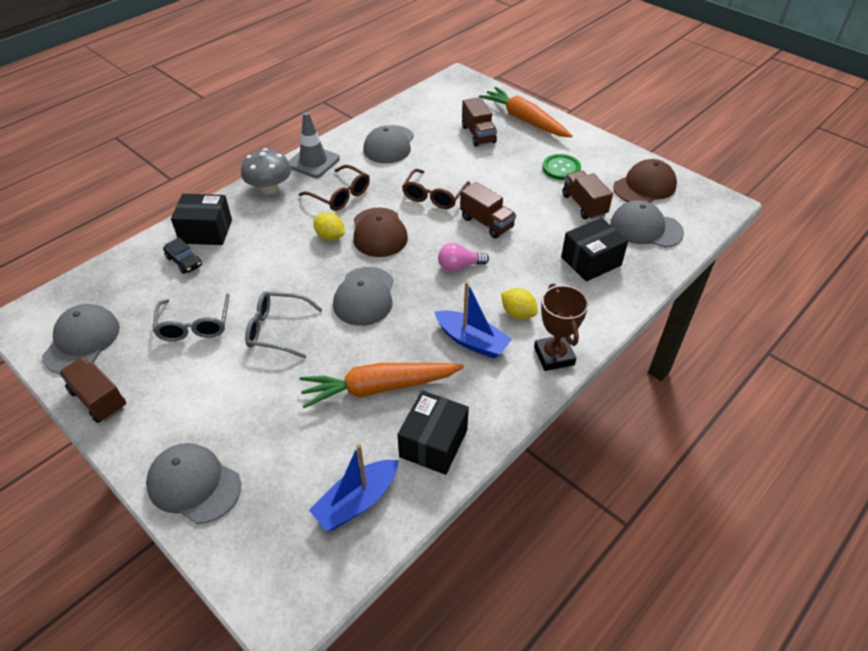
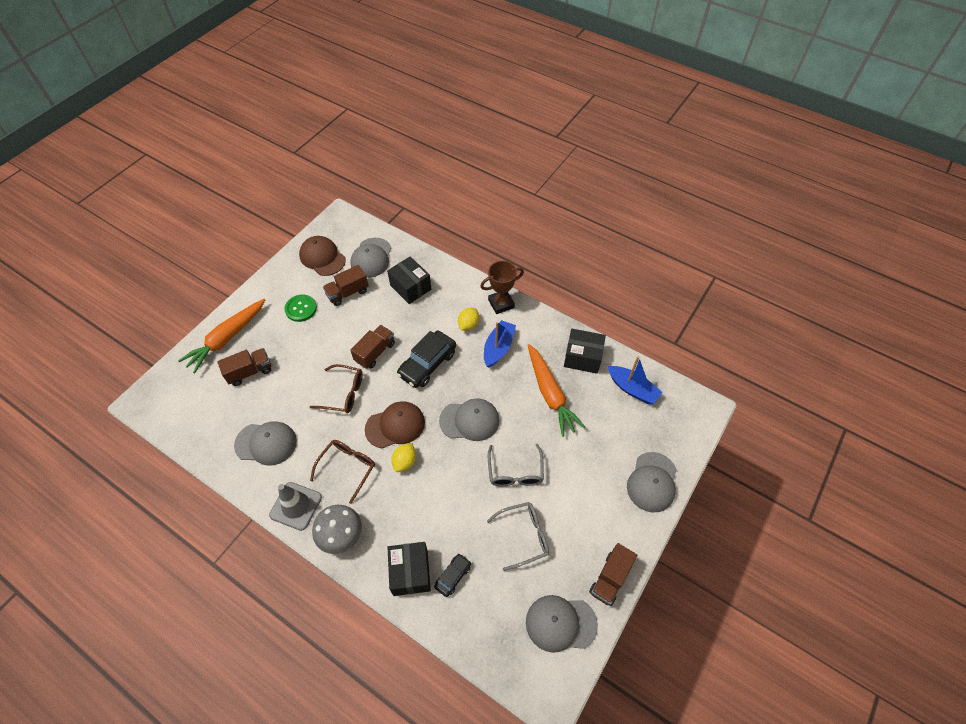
camera: 100 degrees left, 10 degrees up
pink light bulb [438,243,489,272] -> black car [397,331,456,388]

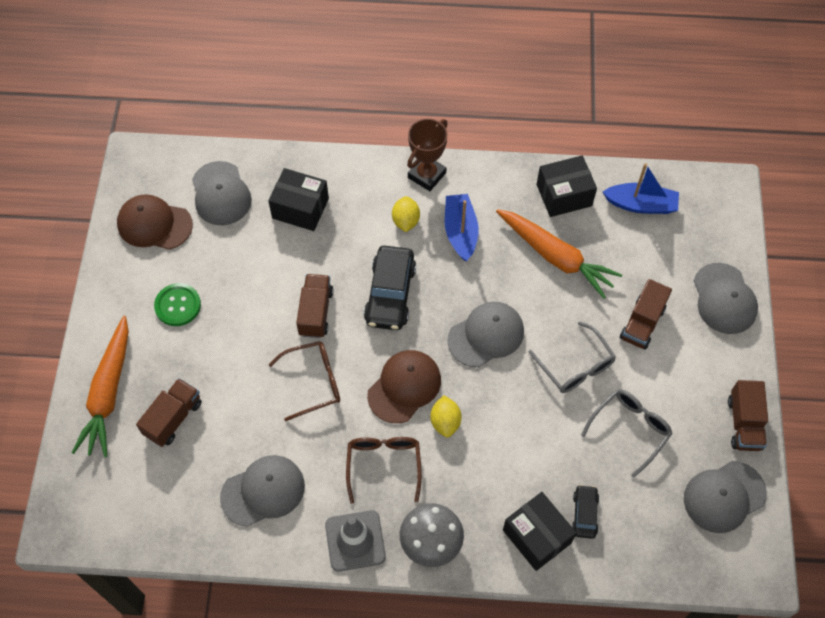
camera: 30 degrees left, 5 degrees up
brown truck [323,265,369,306] -> brown truck moved to [620,279,672,350]

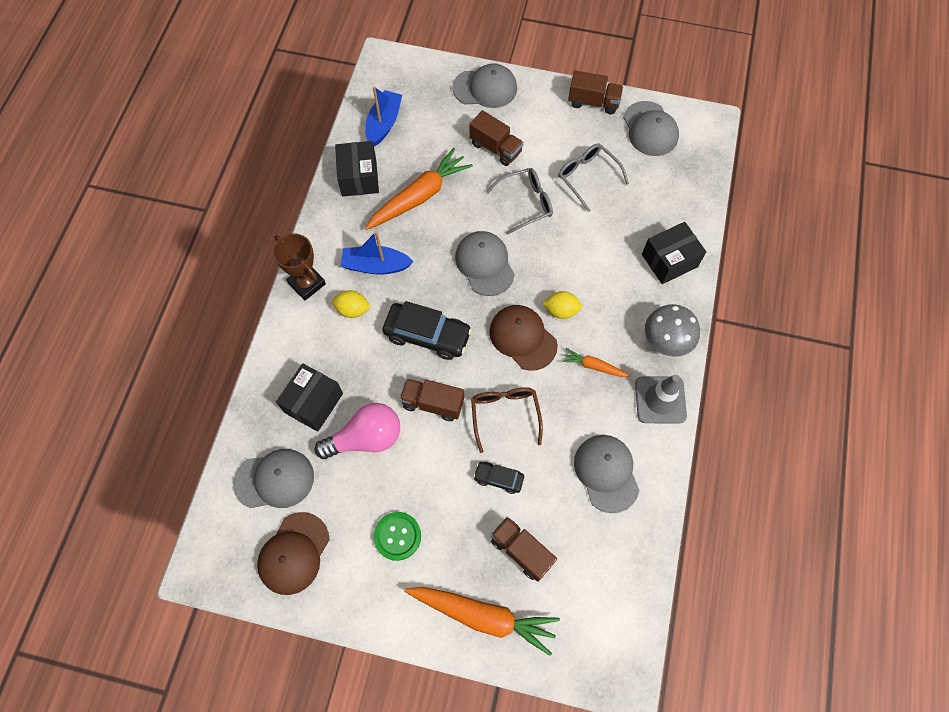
camera: 80 degrees left, 5 degrees up
brown glasses [346,437,422,504] -> orange carrot [562,348,631,377]
black car [572,485,599,539] -> black car moved to [473,462,524,494]
none -> pink light bulb [315,403,400,459]

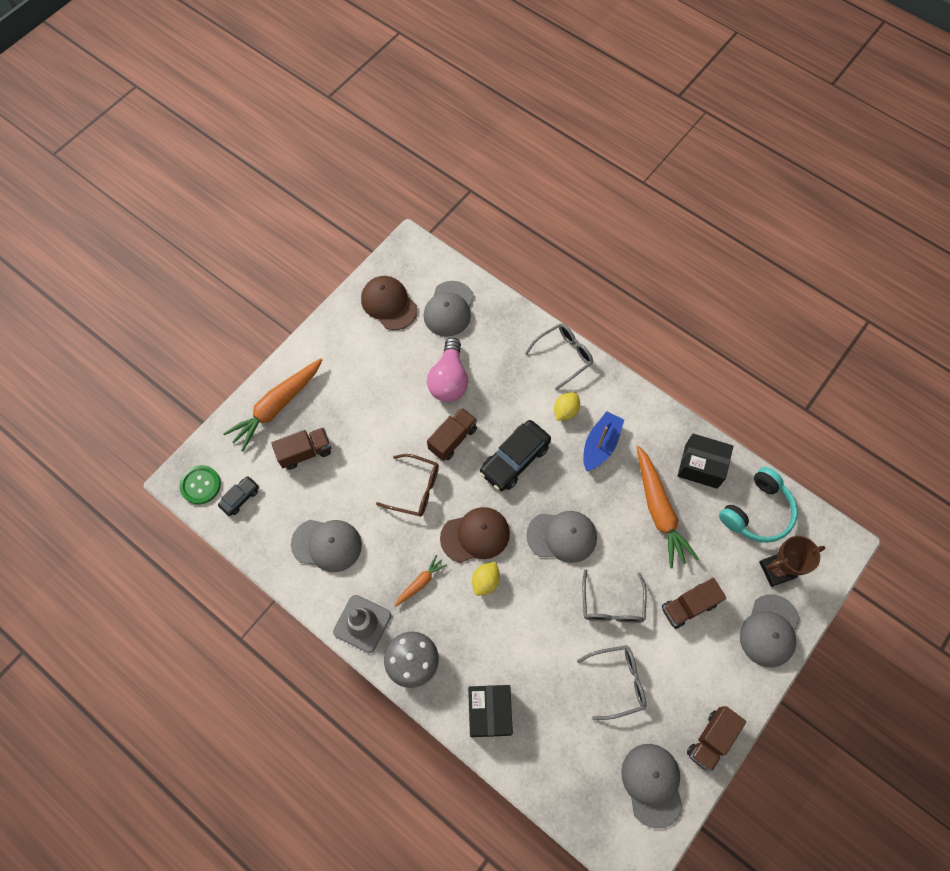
camera: 115 degrees right, 0 degrees up
brown trophy [273,234,326,300] -> brown trophy moved to [759,536,825,587]
black box [276,363,343,432] -> none
blue boat [365,86,402,146] -> turquoise headphones [719,467,798,543]
green button [373,512,421,561] -> green button moved to [179,465,221,504]
black car [473,462,524,494] -> black car moved to [218,476,259,516]
grey cap [623,101,679,156] -> grey cap turned 75 degrees clockwise [621,744,683,829]
none -> grey glasses [525,323,593,390]

